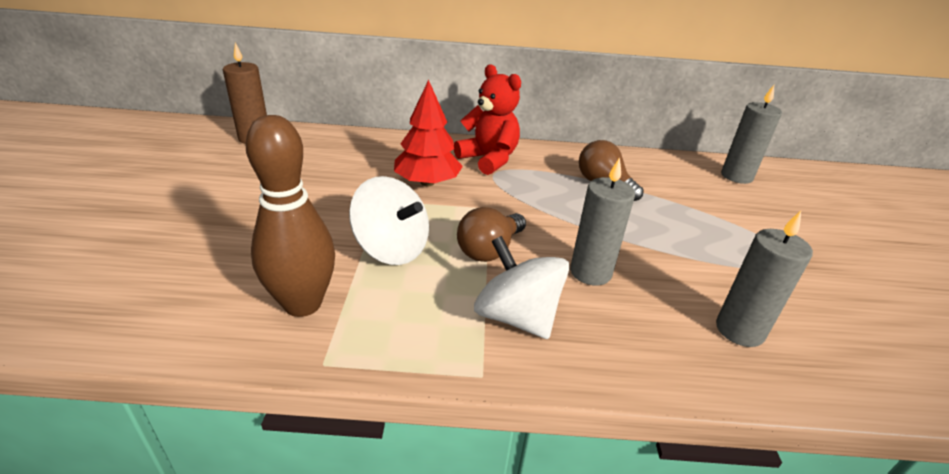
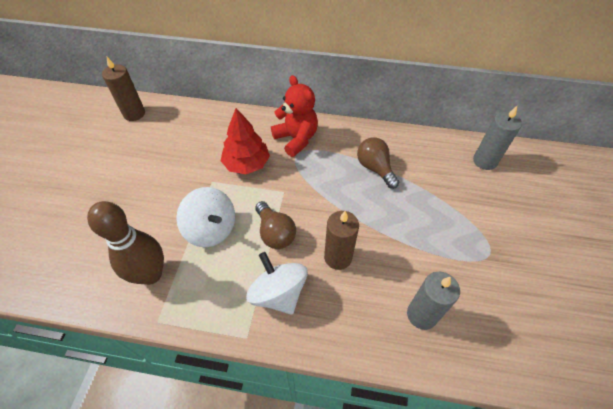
camera: 10 degrees right, 20 degrees up
brown light bulb [457,207,526,262] -> brown light bulb turned 75 degrees counterclockwise [255,201,296,249]
grey candle [570,157,635,285] -> brown candle [324,211,359,270]

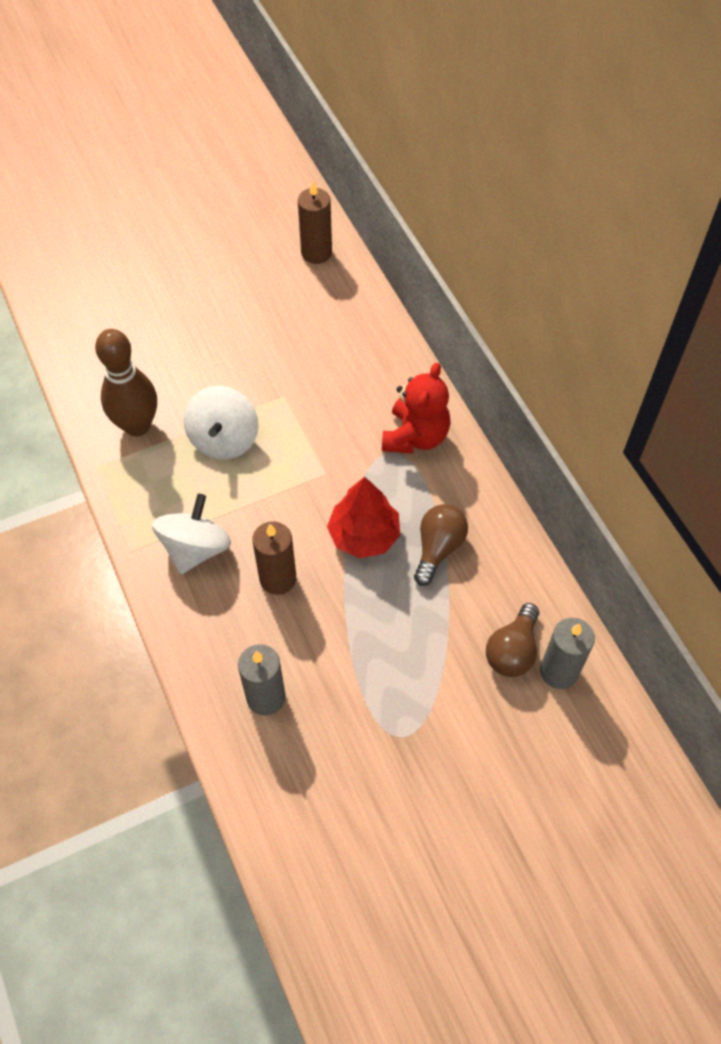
camera: 55 degrees right, 5 degrees up
red tree [220,108,270,174] -> red tree moved to [327,477,400,558]
brown light bulb [255,201,296,249] -> brown light bulb moved to [486,603,539,677]

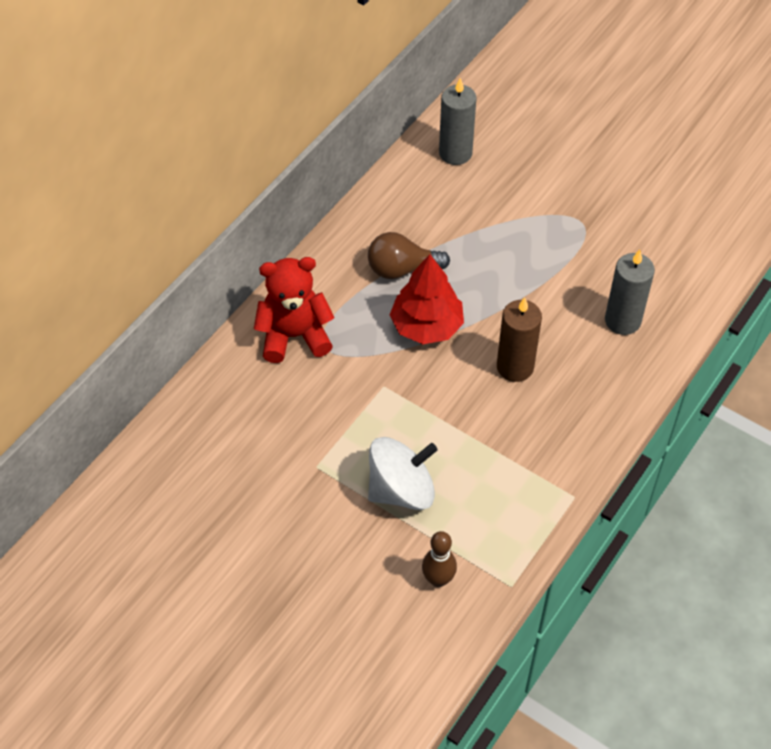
camera: 120 degrees left, 5 degrees down
brown bowling pin [95,329,157,436] -> brown bowling pin [422,531,457,587], size x0.53
white spinning top [152,494,231,574] -> none
brown candle [298,181,332,264] -> none
brown light bulb [486,603,539,677] -> none

